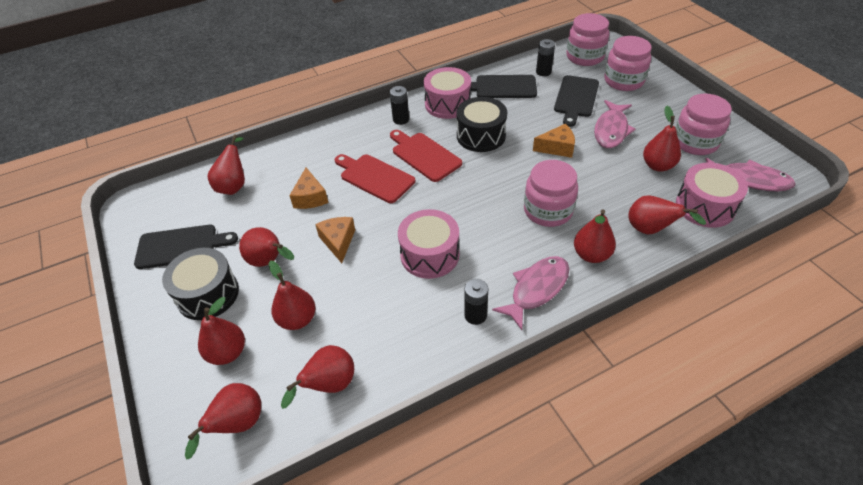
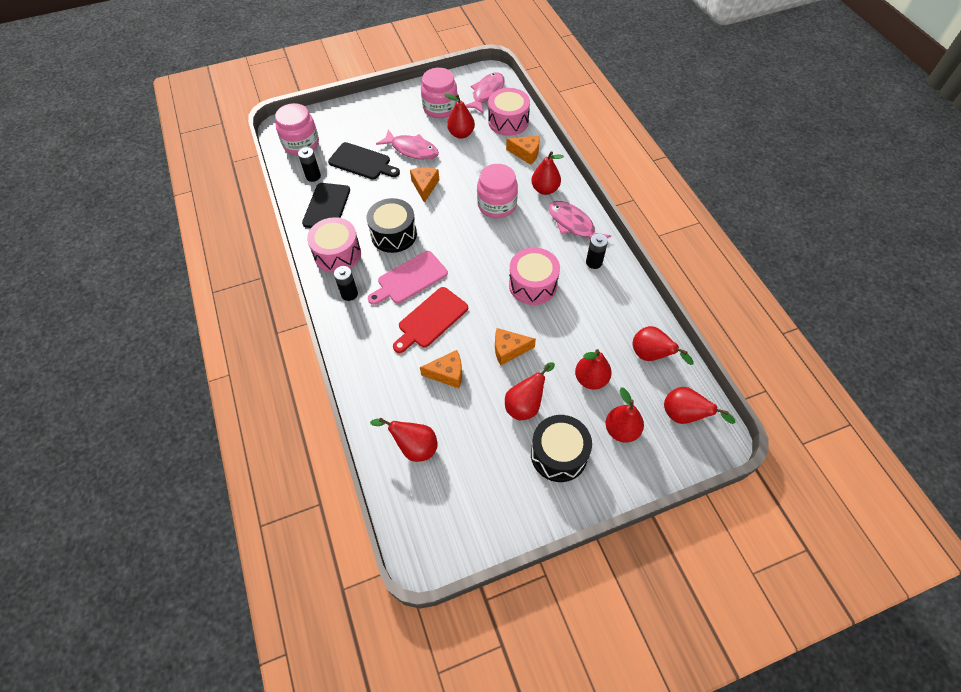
camera: 85 degrees left, 10 degrees up
black cutting board [134,225,238,269] -> none
red cutting board [390,130,462,182] -> pink cutting board [368,251,448,305]
pink jar [604,36,652,91] -> none
red pear [628,195,706,234] -> orange cheese [506,136,540,165]

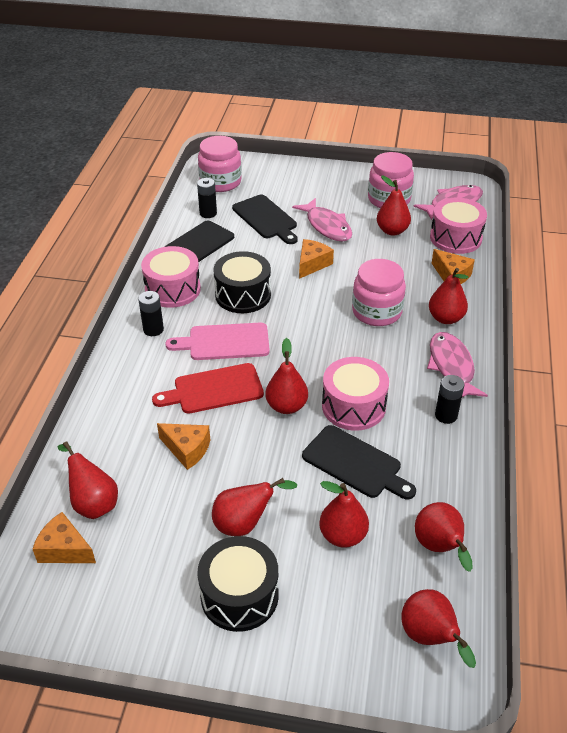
camera: 30 degrees right, 15 degrees down
orange cheese [495,328,536,365] -> orange cheese moved to [33,512,96,563]
red pear [606,387,644,443] -> red pear moved to [266,338,308,414]
none -> black cutting board [302,425,416,499]

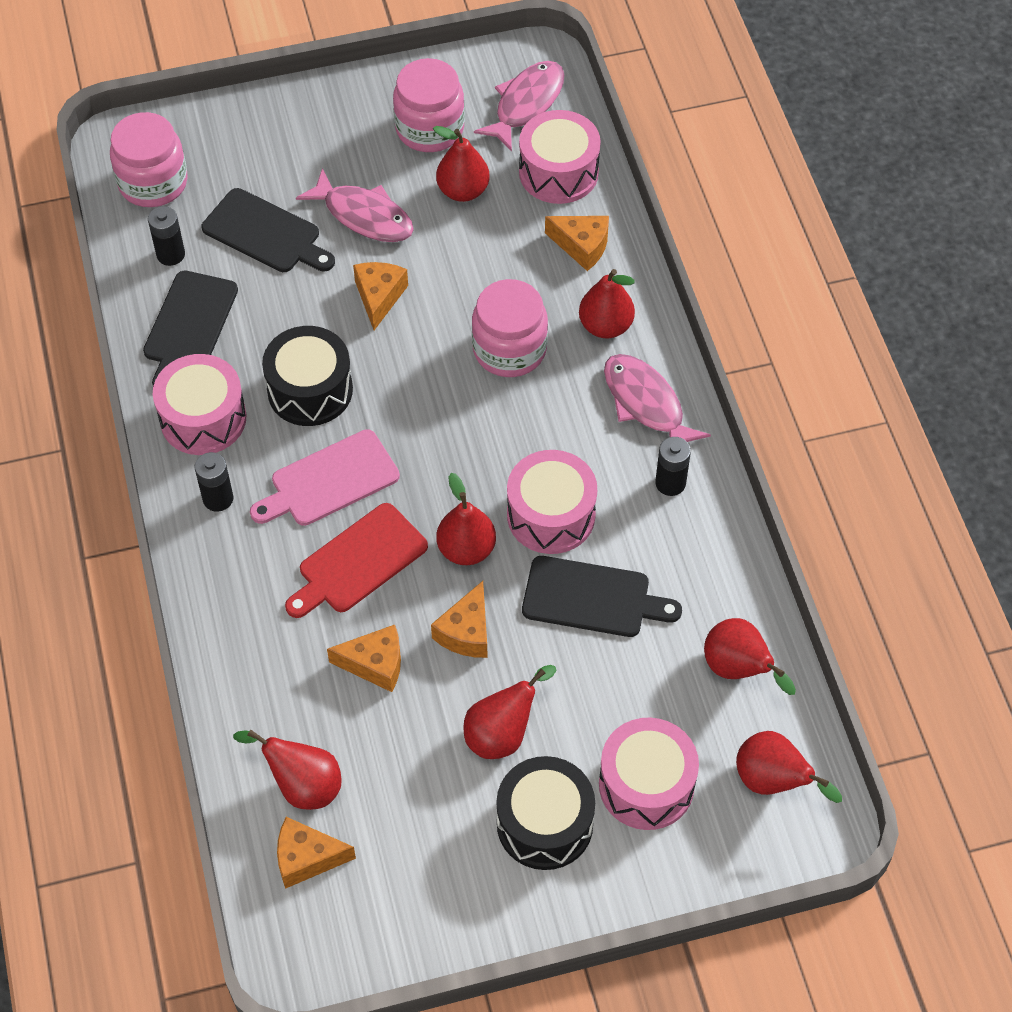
camera: 25 degrees left, 15 degrees up
red pear [319,481,369,548] -> none
none -> orange cheese [431,581,487,658]
none -> pink drum [599,718,699,830]

